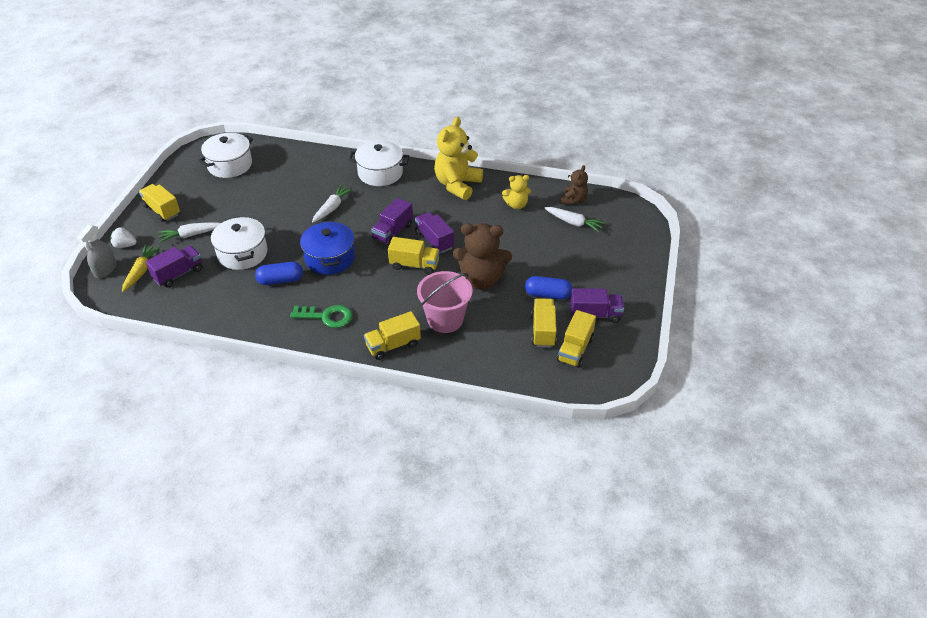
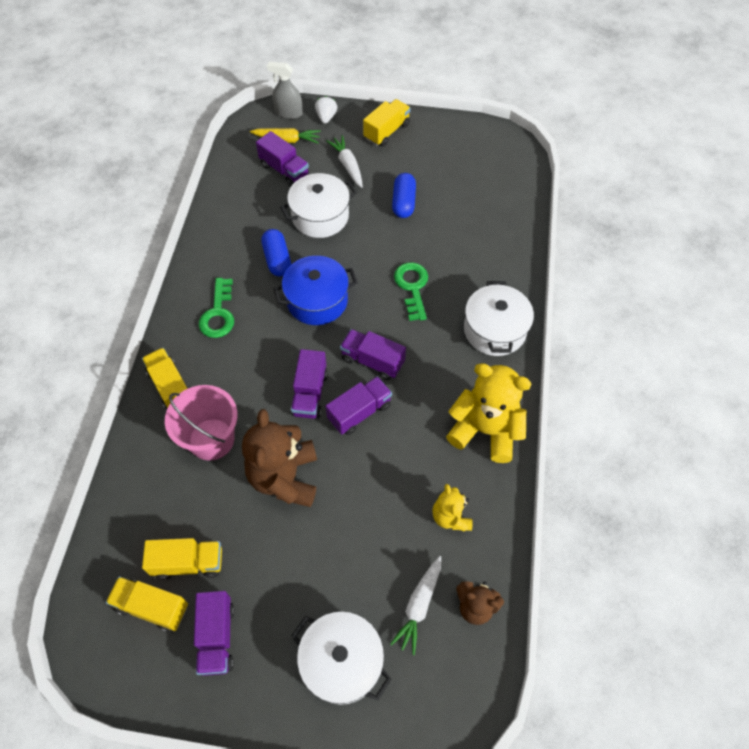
camera: 85 degrees right, 15 degrees up
white pot [199,133,253,178] -> white pot moved to [291,611,392,705]
white carrot [312,185,354,223] -> green key [394,262,428,321]
yellow truck [388,237,440,275] -> purple truck [291,349,328,419]
blue capsule [525,276,573,299] -> blue capsule moved to [392,173,416,218]

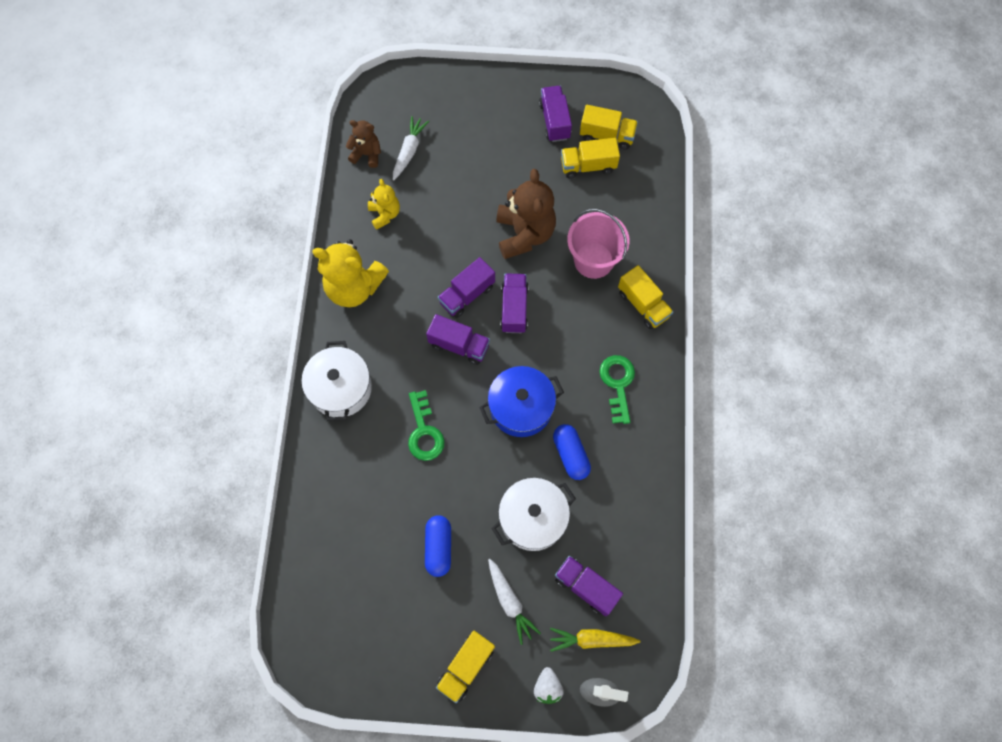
camera: 175 degrees right, 10 degrees up
white pot [291,611,392,705] -> none

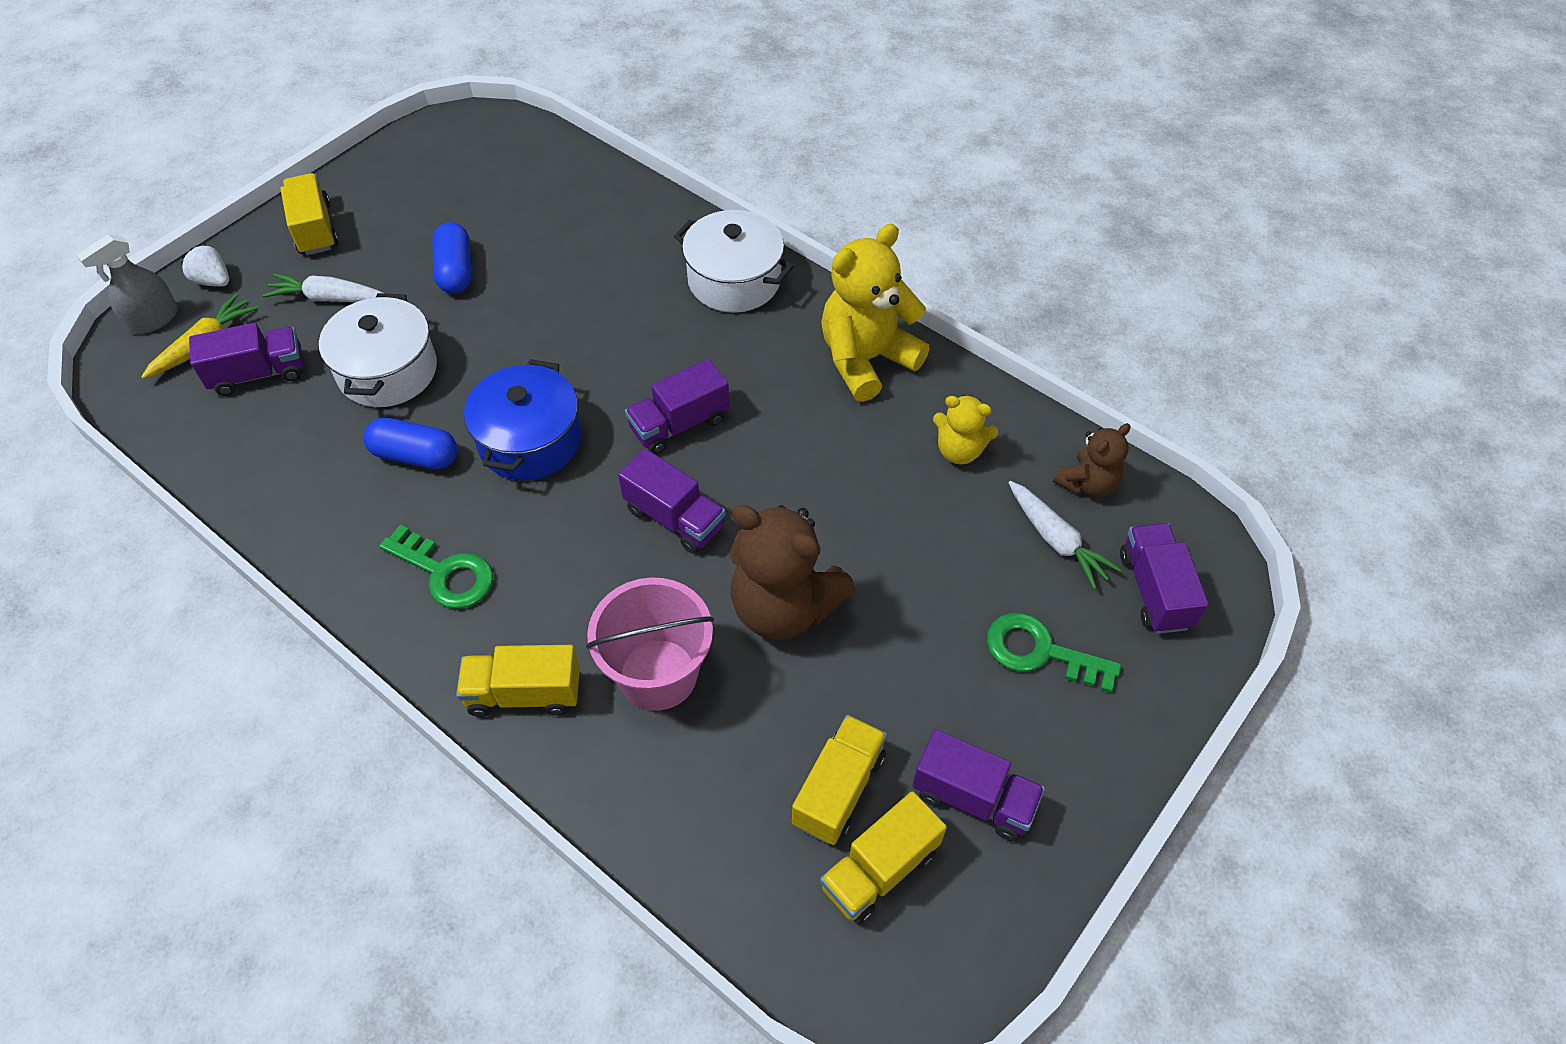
camera: 125 degrees right, 15 degrees down
green key [408,390,445,461] -> green key moved to [987,613,1121,693]
blue capsule [425,515,451,577] -> blue capsule turned 45 degrees clockwise [432,222,472,293]
purple truck [438,257,495,318] -> purple truck moved to [1120,523,1209,634]

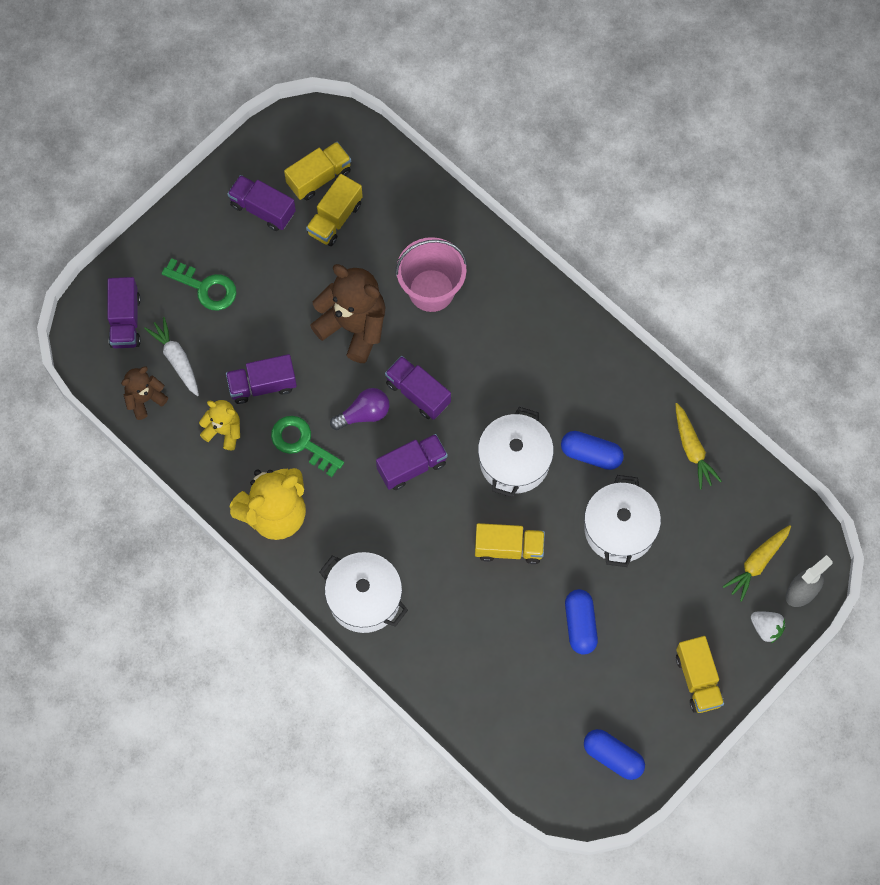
camera: 175 degrees left, 15 degrees up
purple truck [189,322,303,396] -> purple truck moved to [226,354,297,404]
white carrot [263,274,383,302] -> none
green key [379,524,493,609] -> green key moved to [271,416,344,477]
yellow truck [456,645,580,717] -> yellow truck moved to [475,523,545,564]
blue pot [464,359,581,480] -> white pot [478,407,554,497]
none -> purple light bulb [330,388,389,430]
none -> blue capsule [584,729,645,780]
none -> yellow carrot [676,403,722,490]

